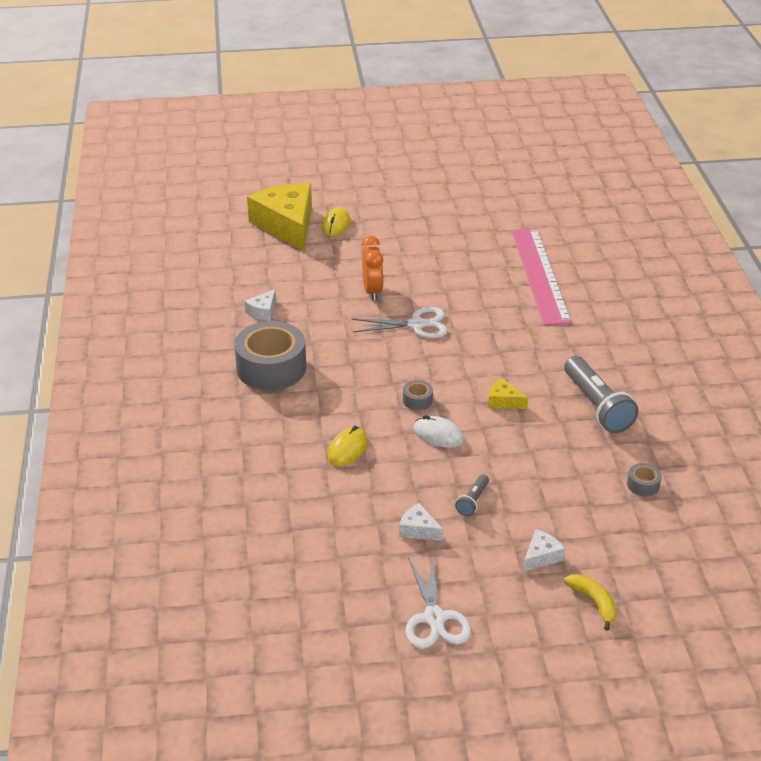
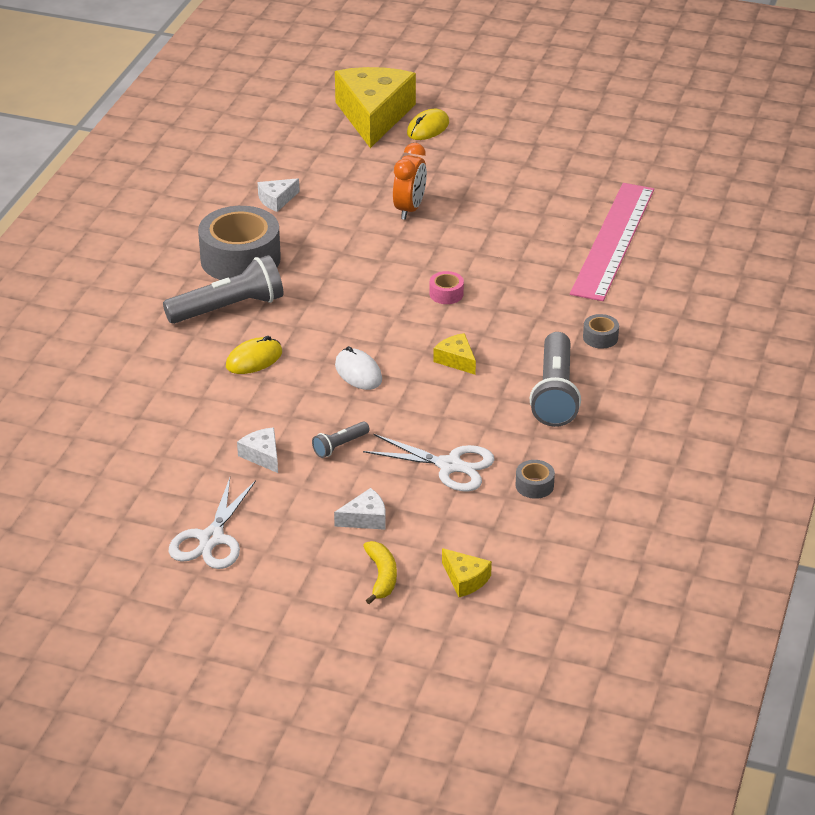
camera: 25 degrees right, 0 degrees up
white scissors [352,307,448,339] -> white scissors moved to [363,434,495,492]
grey tape [403,380,433,410] -> grey tape moved to [583,314,619,349]
none -> grey flashlight [163,255,283,324]
none -> pink tape [429,271,464,304]
none -> yellow cheese [442,548,492,597]

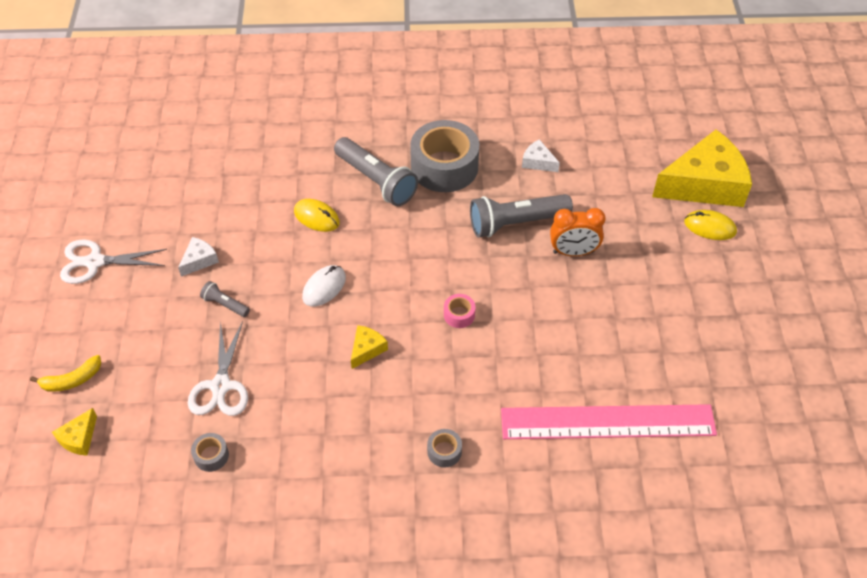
camera: 70 degrees right, 15 degrees up
white cheese [334,488,386,530] -> none
grey flashlight [530,332,581,427] -> grey flashlight moved to [470,194,573,237]

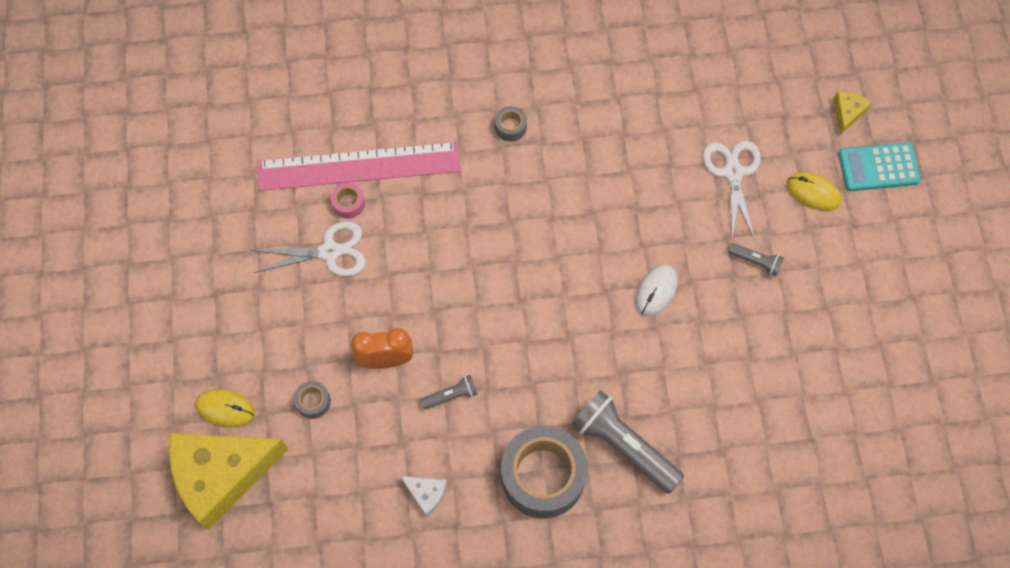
camera: 175 degrees right, 15 degrees up
yellow banana [30,355,101,392] -> turquoise calculator [839,142,921,191]
white scissors [60,239,167,284] -> white scissors moved to [252,221,366,276]
white cheese [178,237,219,277] -> none
grey tape [191,433,229,472] -> grey tape moved to [294,381,331,419]
yellow mouse [294,199,340,232] -> yellow mouse moved to [787,172,842,211]
yellow cheese [351,325,388,369] -> none
pink tape [444,294,476,328] -> pink tape moved to [331,183,365,219]
grey flashlight [470,194,573,237] -> grey flashlight [421,375,478,409], size x0.48

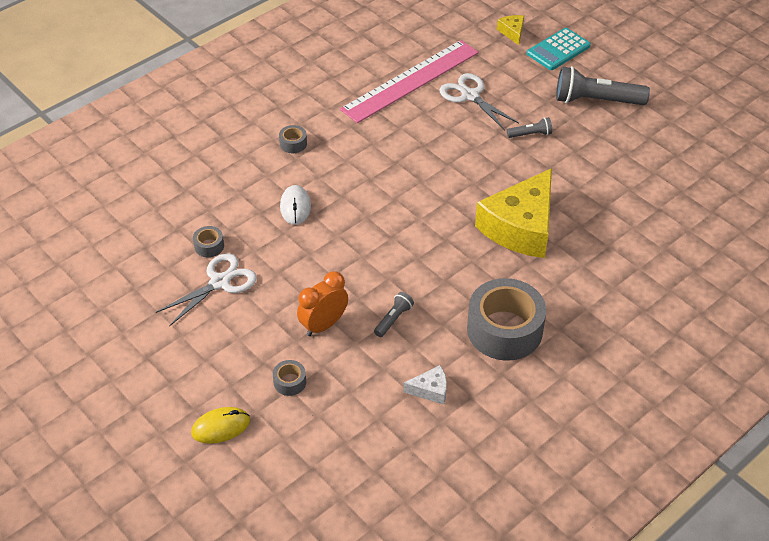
camera: 35 degrees left, 20 degrees down
yellow cheese [169,433,288,530] -> yellow cheese moved to [475,168,552,258]
pink ruler [257,142,461,191] -> pink ruler moved to [340,40,479,123]
pink tape [331,183,365,219] -> grey tape [193,226,224,257]
grey flashlight [572,390,684,494] -> grey flashlight moved to [556,66,650,105]
white mouse [635,265,678,316] -> white mouse moved to [280,185,311,225]
yellow mouse [787,172,842,211] -> none

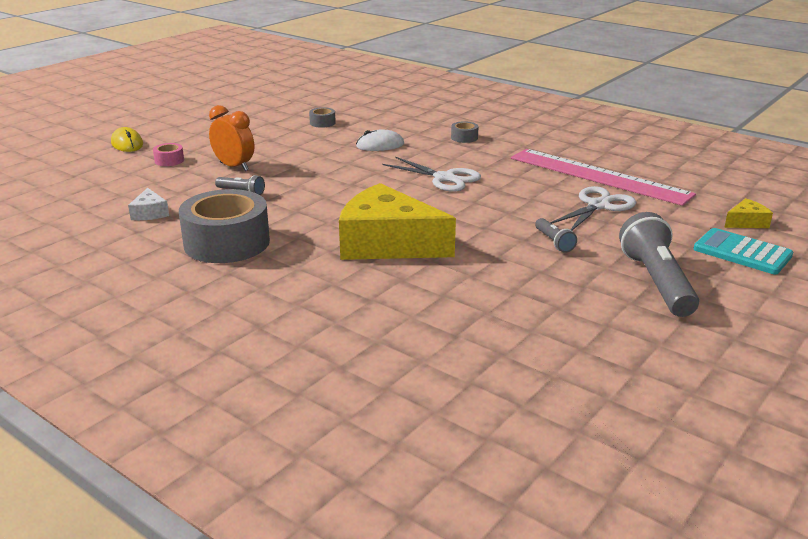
camera: 80 degrees right, 20 degrees down
white scissors [156,253,257,326] -> white scissors moved to [383,157,481,192]
grey tape [273,360,306,396] -> pink tape [153,143,184,166]

